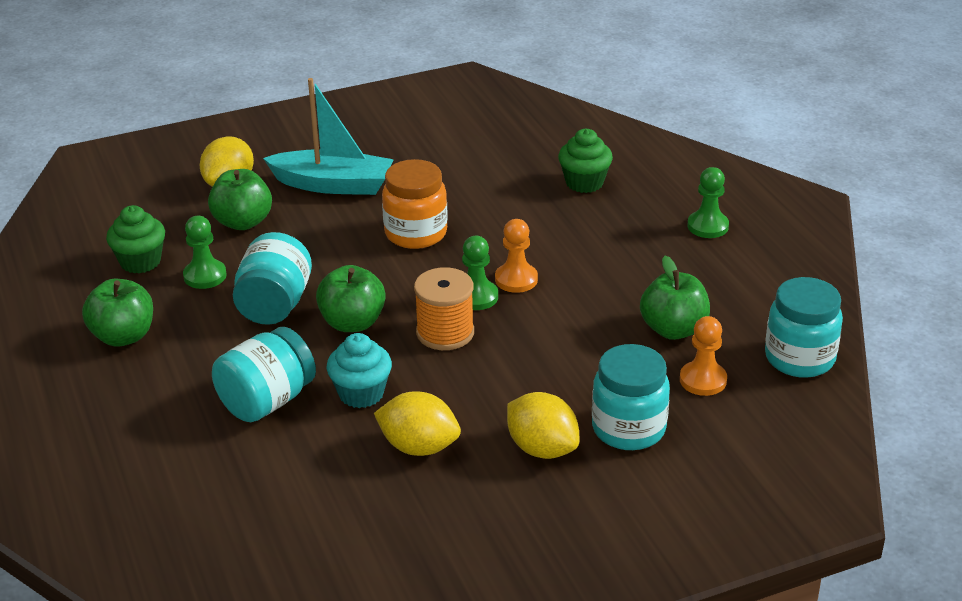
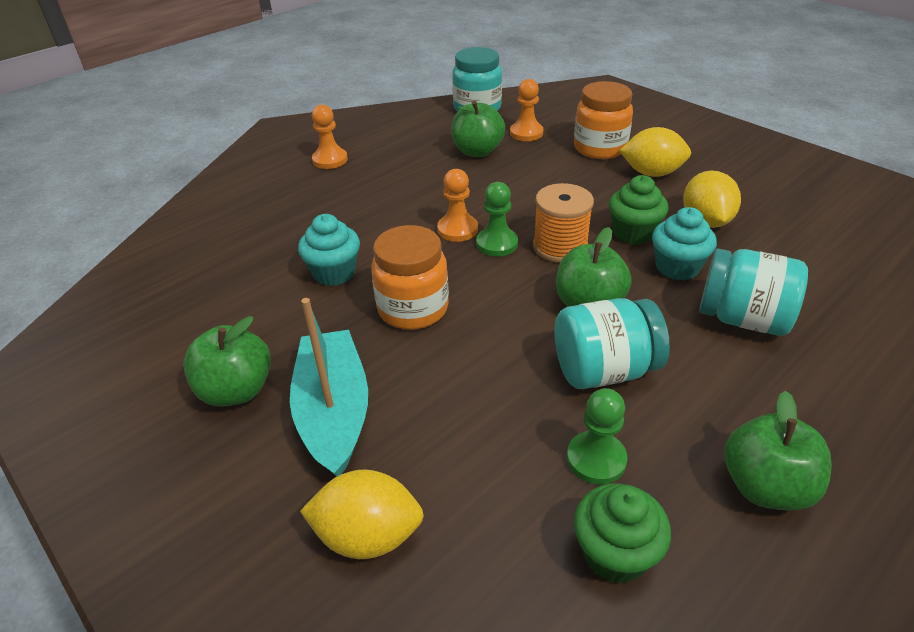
camera: 110 degrees left, 5 degrees up
green apple [208,169,272,230] -> green apple moved to [183,316,271,407]
yellow lemon [507,392,579,459] -> yellow lemon turned 75 degrees clockwise [619,127,691,177]
green cupcake [558,129,613,193] -> green cupcake moved to [609,175,669,245]
turquoise jar [592,344,670,450] -> orange jar [574,81,633,159]
green pawn [687,167,729,238] -> orange pawn [312,105,348,169]
none -> turquoise cupcake [298,214,360,286]

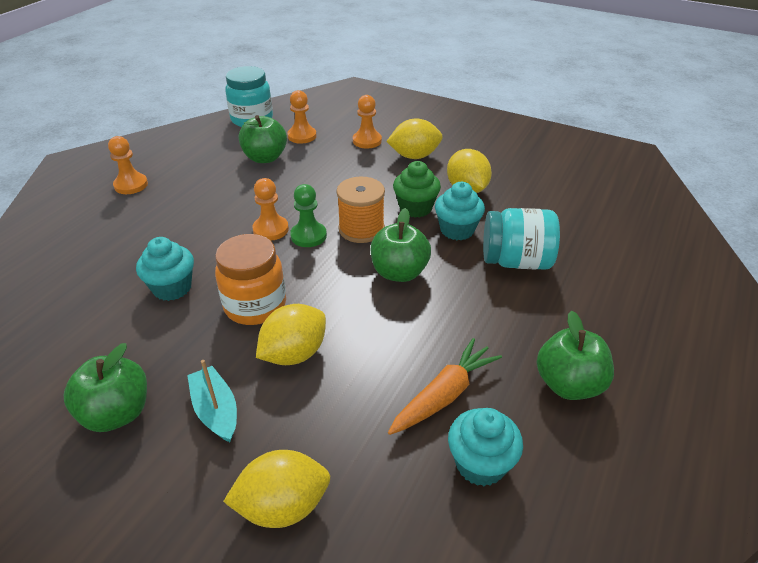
camera: 20 degrees left, 0 degrees up
turquoise boat [290,298,368,477] -> turquoise boat [187,360,237,442], size x0.59
turquoise jar [555,298,670,389] -> none
green pawn [567,388,628,485] -> orange carrot [388,338,502,435]
orange jar [574,81,633,159] -> orange pawn [353,95,382,149]
green cupcake [574,483,671,584] -> turquoise cupcake [448,408,523,486]
none -> yellow lemon [256,304,326,365]

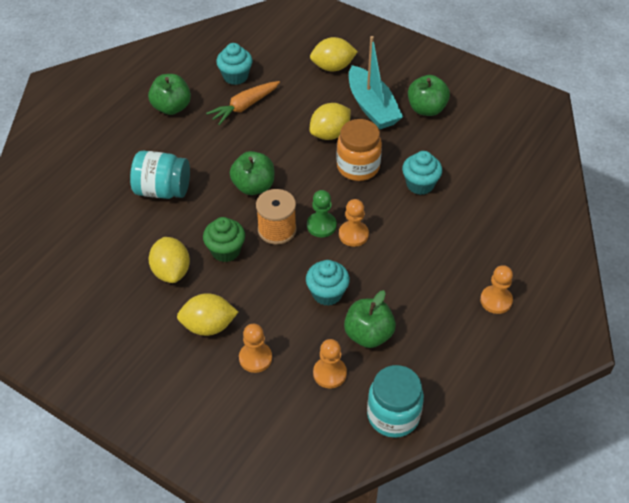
camera: 175 degrees left, 10 degrees up
turquoise boat [187,360,237,442] -> turquoise boat [349,36,403,129], size x1.69
turquoise cupcake [435,182,485,240] -> turquoise cupcake moved to [306,260,350,306]

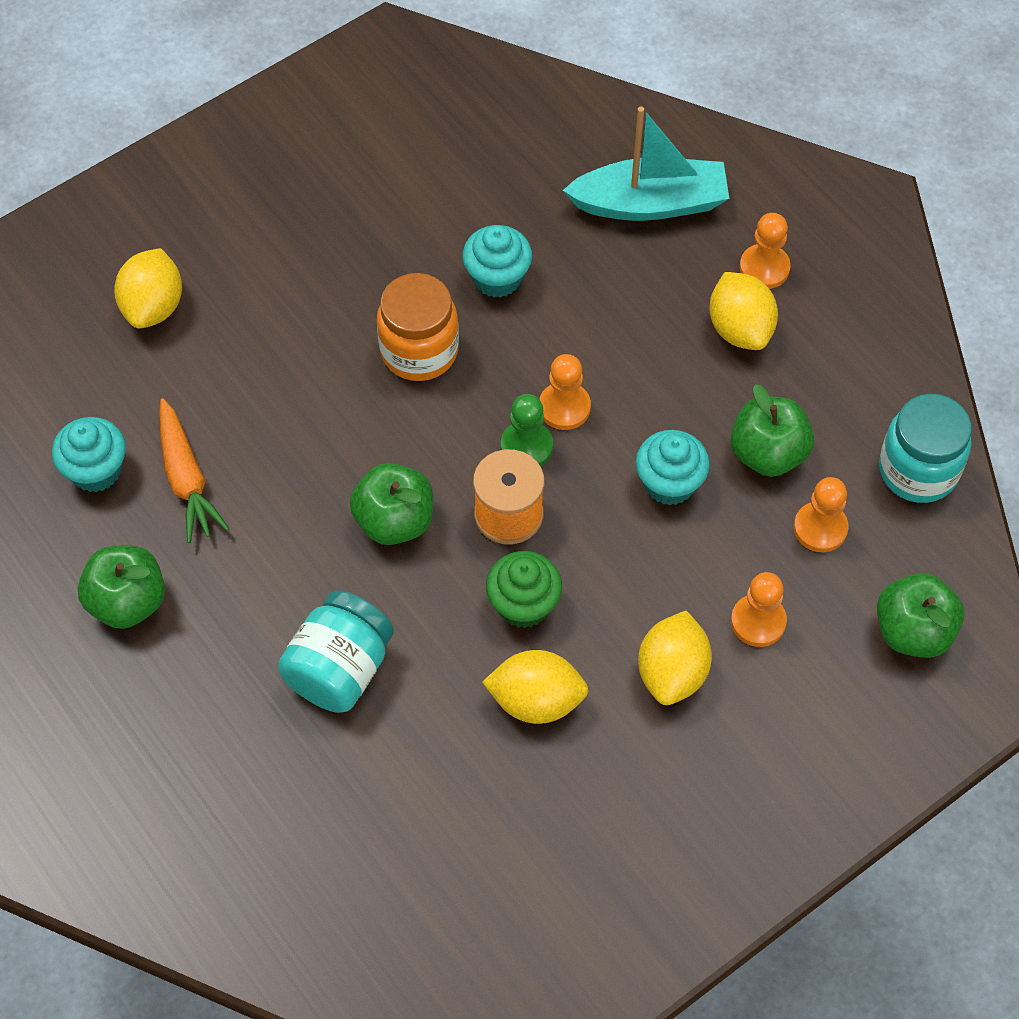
camera: 70 degrees left, 10 degrees up
yellow lemon [310,103,351,140] -> yellow lemon moved to [710,272,778,350]
turquoise boat [349,36,403,129] -> turquoise boat moved to [563,106,729,221]
green apple [408,75,450,116] -> green apple moved to [877,573,964,658]

